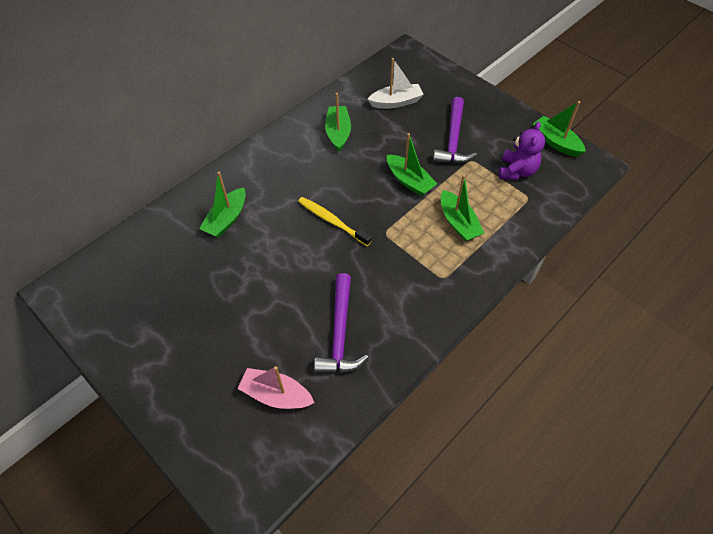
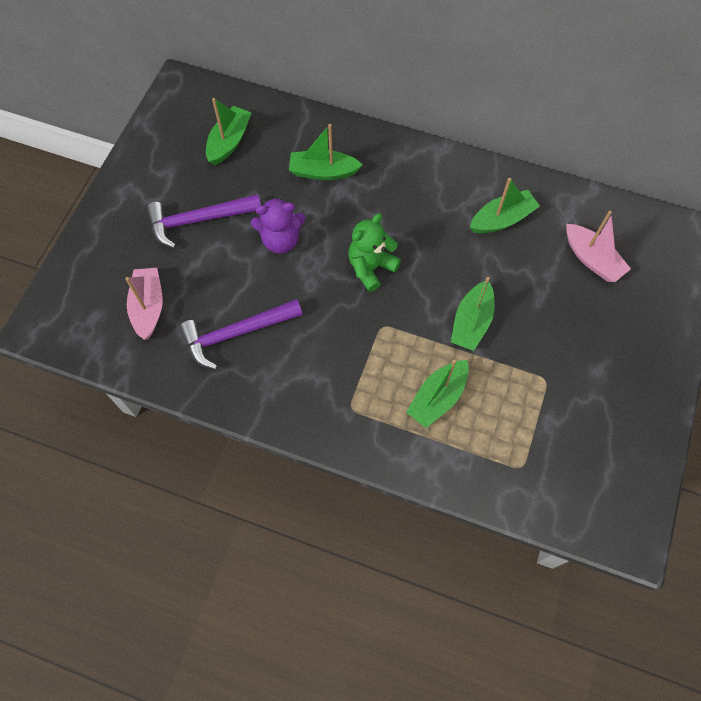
camera: 65 degrees right, 10 degrees up
yellow toothbrush [298,197,371,246] -> green teddy bear [348,213,401,292]
white boat [368,58,424,109] -> pink boat [566,211,631,282]
purple hammer [433,97,477,164] -> purple hammer moved to [147,194,261,248]
purple teddy bear [499,121,545,180] -> purple teddy bear moved to [251,197,306,253]
green boat [533,101,586,157] -> green boat moved to [206,98,252,166]

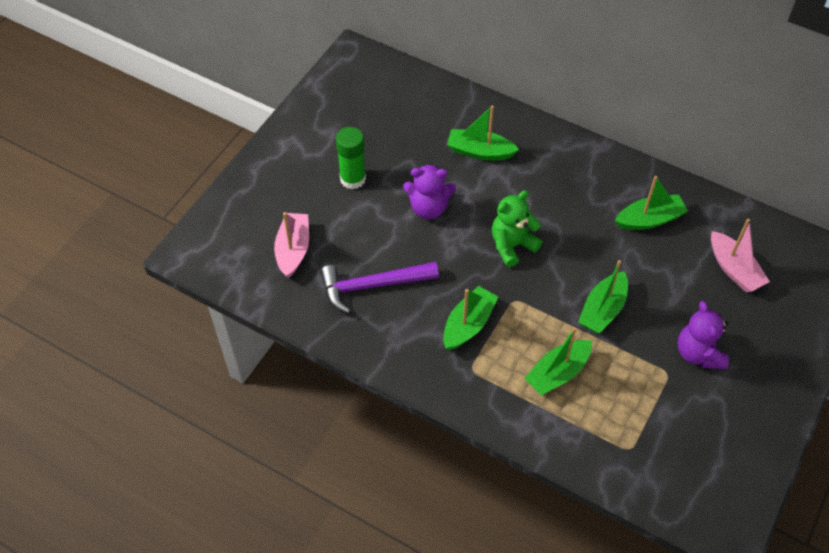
camera: 10 degrees right, 10 degrees down
purple hammer [147,194,261,248] -> green glue stick [336,127,366,189]
green boat [206,98,252,166] -> green boat moved to [443,286,498,350]
none -> purple teddy bear [677,301,729,369]

